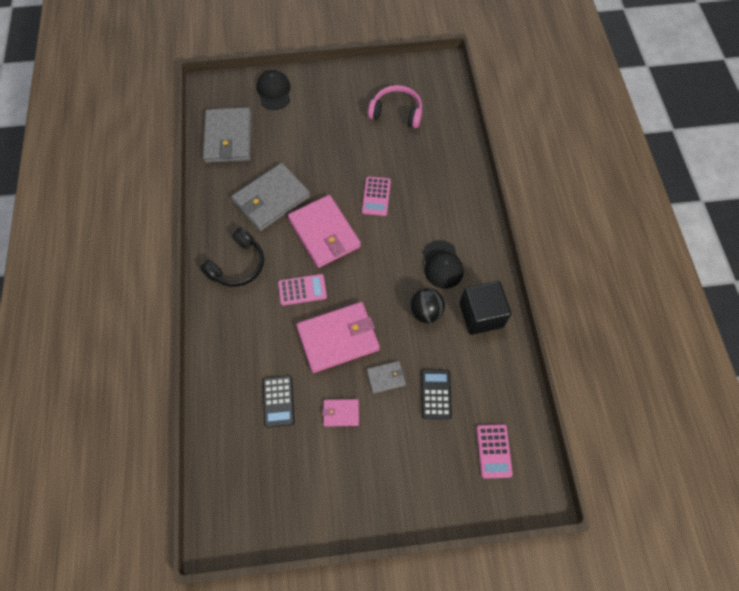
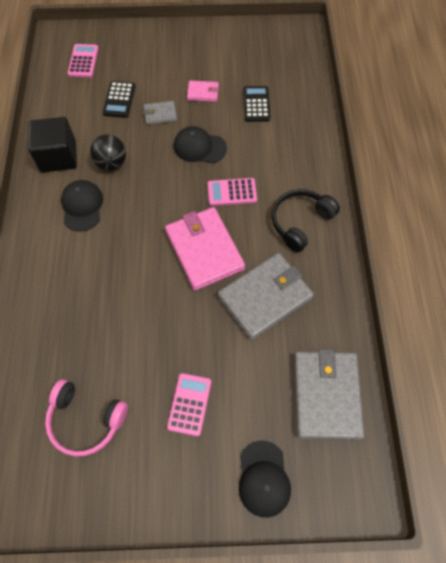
camera: 175 degrees left, 0 degrees up
pink wallet [296,302,380,373] -> black cap [174,126,227,163]
pink calculator [362,176,391,216] -> pink calculator moved to [167,373,211,436]

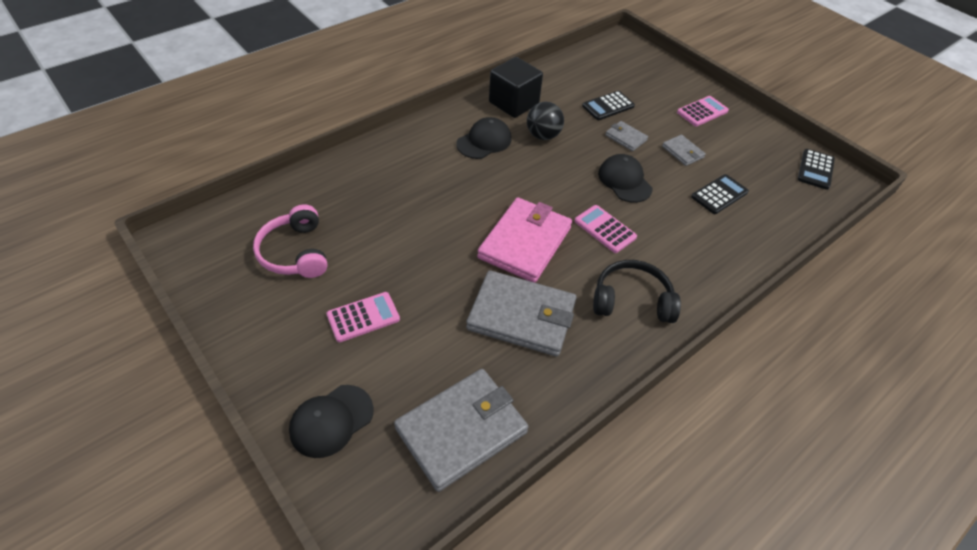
camera: 50 degrees right, 15 degrees down
pink calculator [67,44,99,77] -> pink calculator moved to [677,96,729,126]
pink wallet [187,81,219,102] -> grey wallet [662,135,706,166]
none -> black calculator [798,149,835,190]

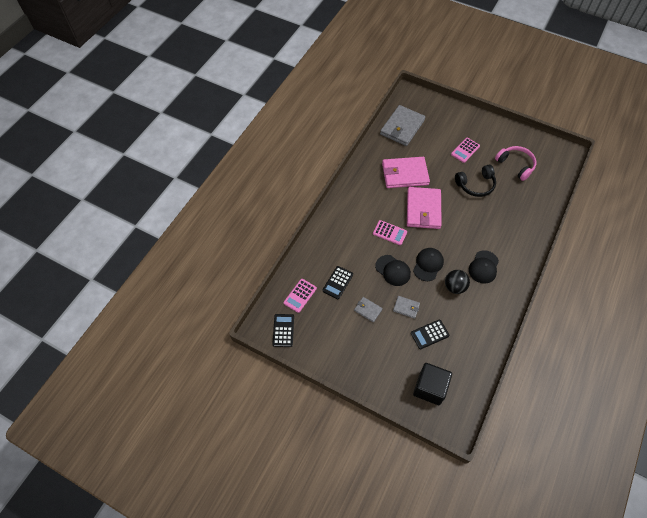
camera: 160 degrees right, 10 degrees up
black cap [289,385,374,458] -> black cap moved to [413,248,444,281]
grey wallet [466,270,576,356] -> pink wallet [382,157,430,188]
black cube [489,57,543,118] -> black cube moved to [413,363,452,405]
black calculator [582,91,635,120] -> black calculator turned 150 degrees counterclockwise [411,320,449,349]
black headphones [593,260,681,323] -> black headphones moved to [455,165,496,197]
pink calculator [677,96,729,126] -> pink calculator moved to [284,279,317,313]

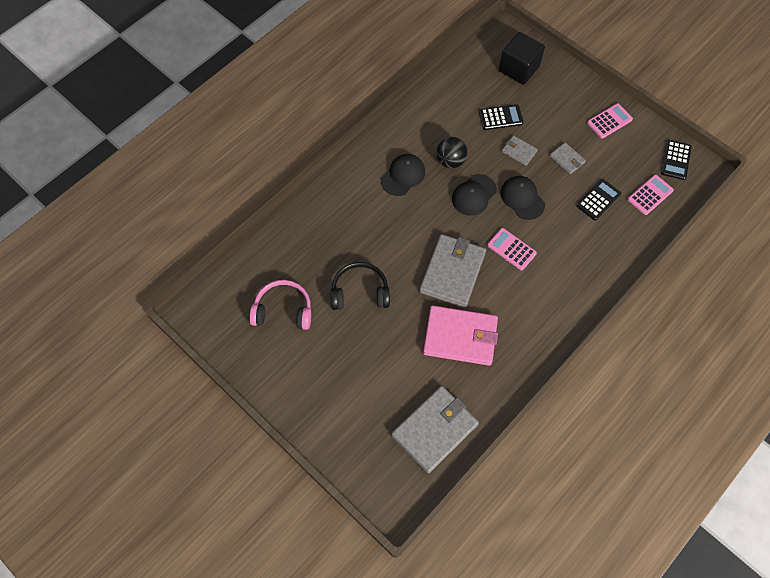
camera: 165 degrees left, 5 degrees up
pink wallet [407,187,442,229] -> grey wallet [419,234,486,308]
pink calculator [451,138,480,163] -> pink calculator moved to [587,103,633,139]
pink headphones [495,146,536,181] -> pink headphones turned 120 degrees clockwise [250,280,311,330]

